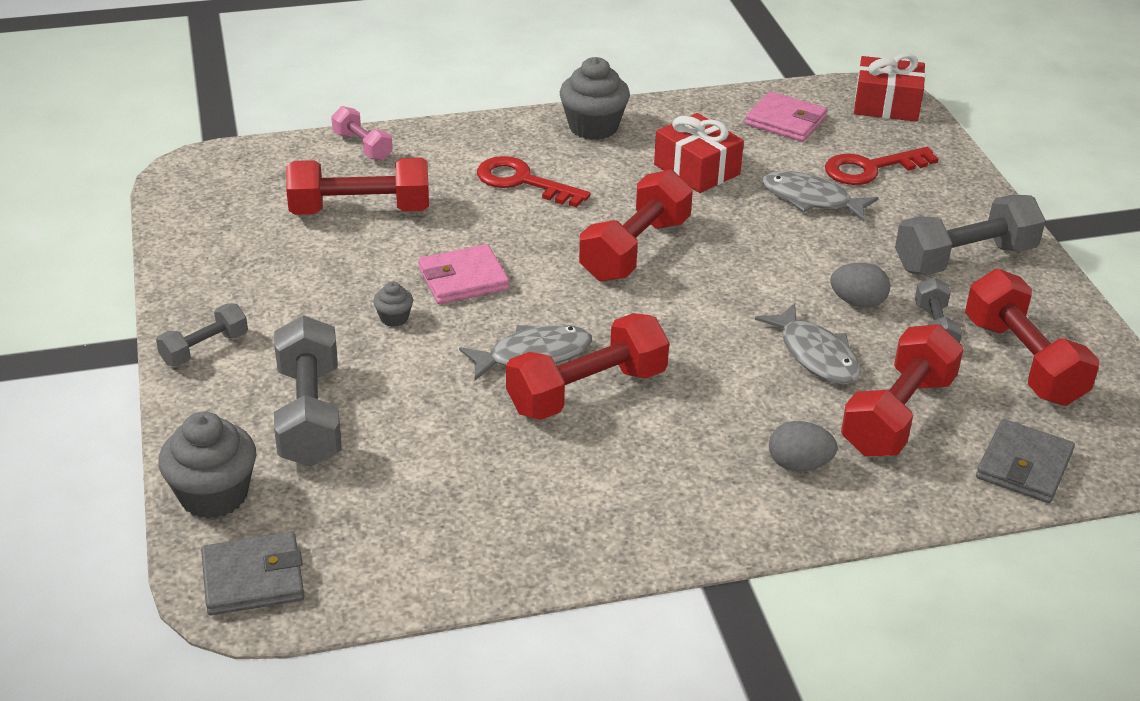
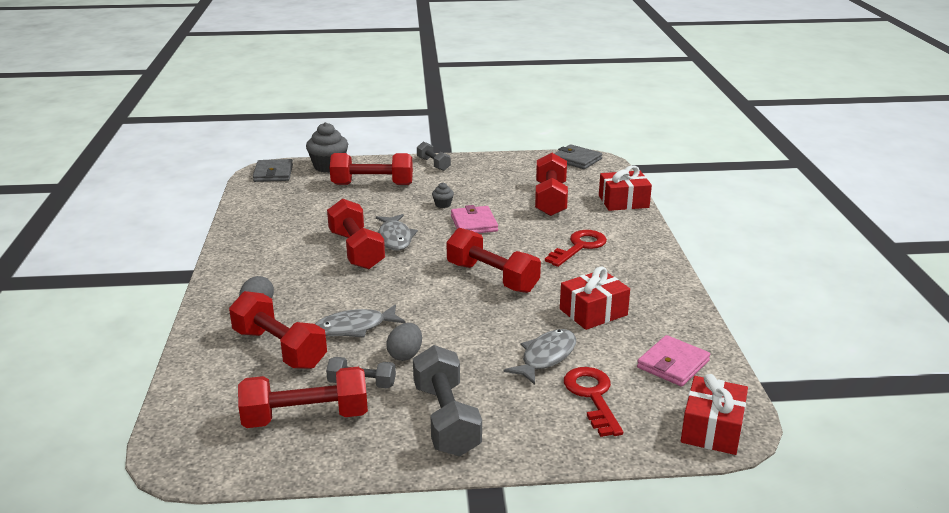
camera: 100 degrees right, 10 degrees down
grey dumbbell [274,315,342,467] -> red dumbbell [329,153,413,185]
pink dumbbell [331,106,393,161] -> red gift [599,165,652,211]
grey cupcake [560,57,630,140] -> none
grey wallet [976,419,1075,503] -> grey wallet moved to [554,144,602,169]

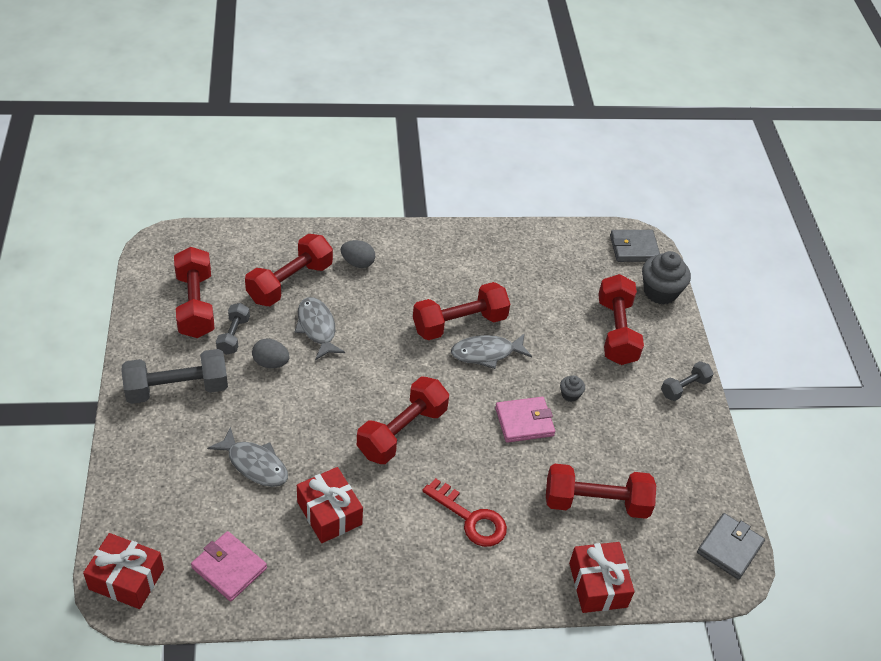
camera: 85 degrees right, 20 degrees up
red key [564,367,623,437] -> none

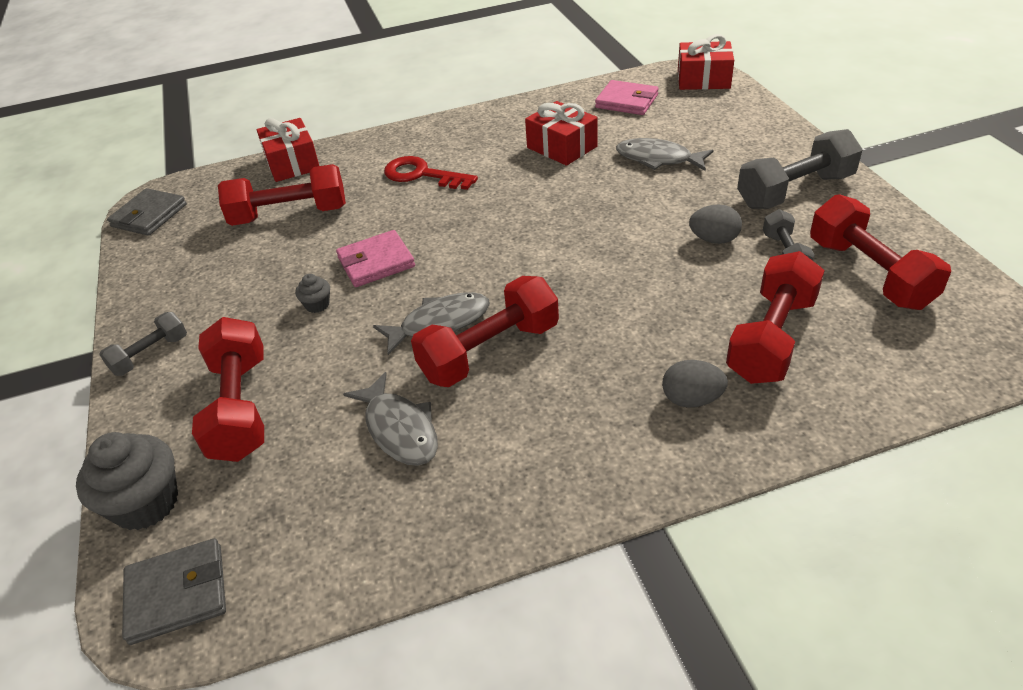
camera: 175 degrees right, 5 degrees down
grey fish [295,297,345,360] -> grey fish moved to [343,372,438,466]
red dumbbell [357,377,449,464] -> none

